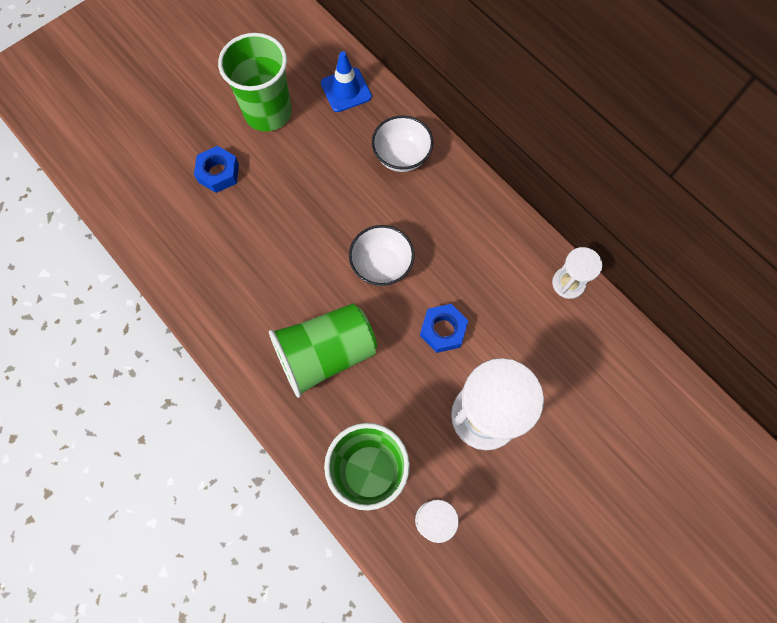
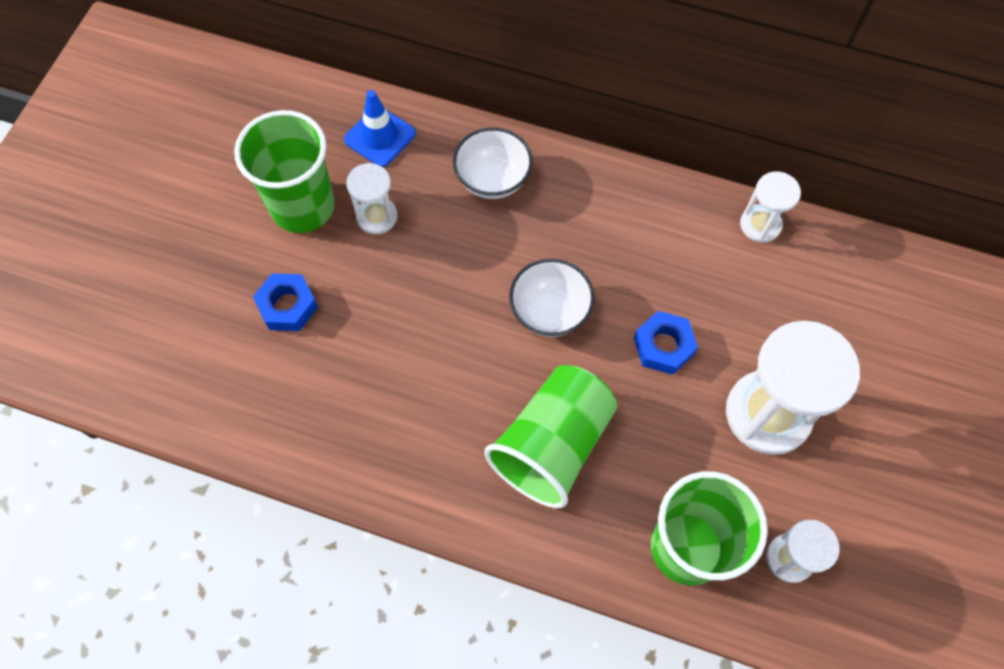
camera: 30 degrees left, 5 degrees down
none -> white hourglass [346,163,397,234]

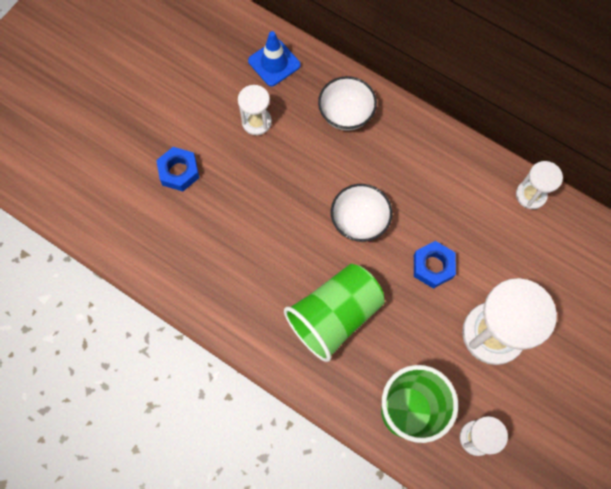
camera: 15 degrees right, 5 degrees up
green cup [234,110,335,233] -> none

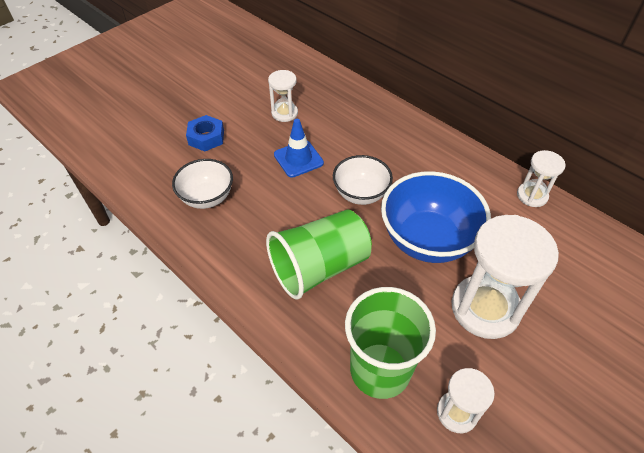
camera: 10 degrees right, 20 degrees down
blue traffic cone [248,31,301,86] -> blue traffic cone moved to [274,119,324,178]
white bowl [318,76,377,131] -> white bowl moved to [172,159,233,209]
blue nut [414,241,456,289] -> blue bowl [381,171,491,263]

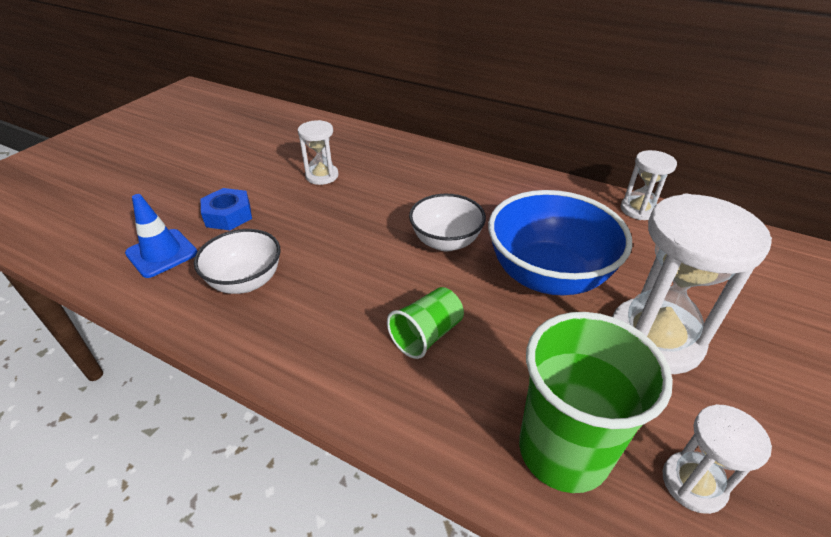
camera: 15 degrees left, 10 degrees down
green cup [266,209,372,300] -> green cup [387,287,464,359], size x0.55
blue traffic cone [274,119,324,178] -> blue traffic cone moved to [125,194,198,278]

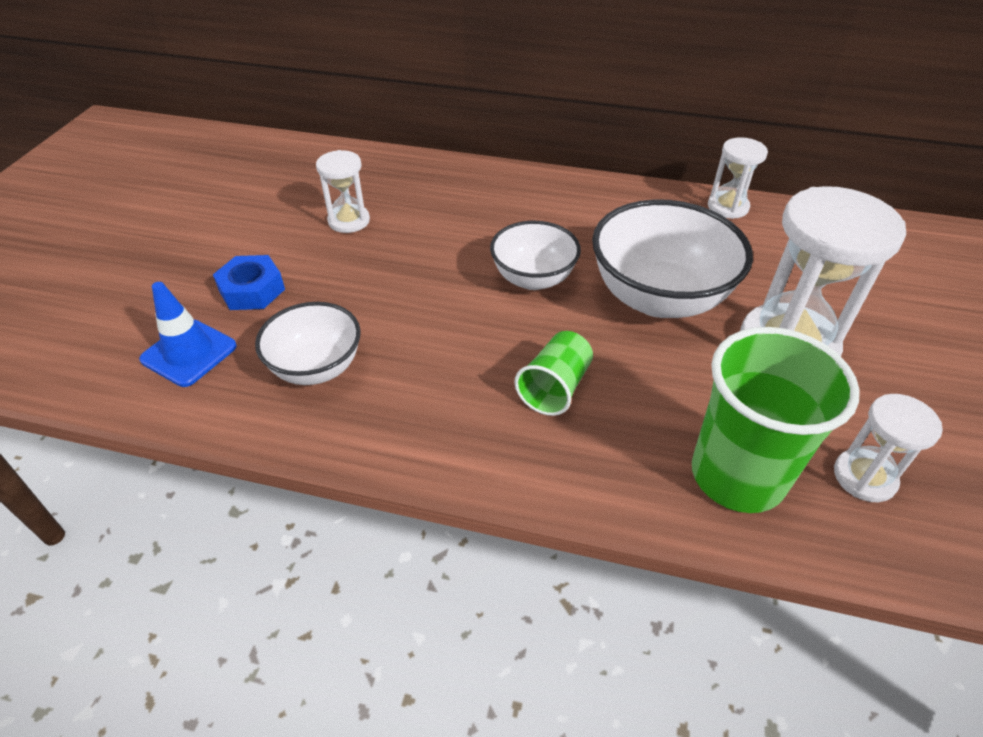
camera: 15 degrees left, 5 degrees up
blue bowl [488,190,632,295] -> white bowl [592,199,753,318]

